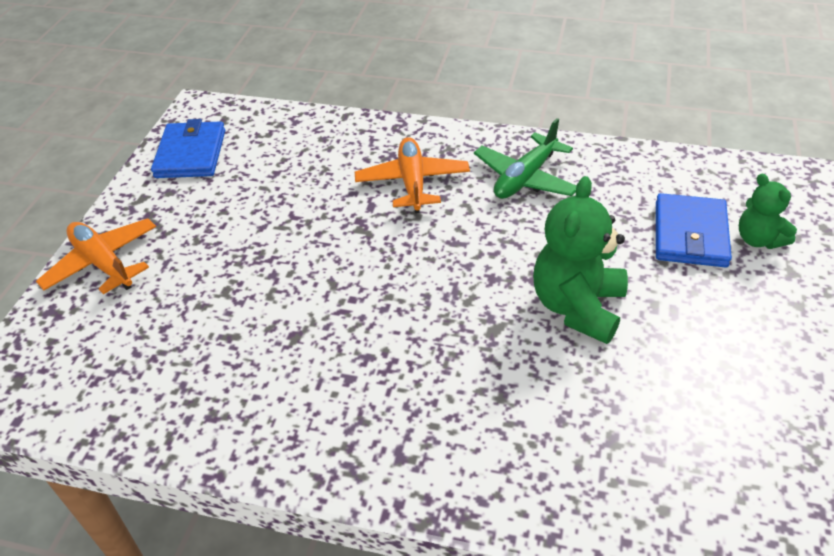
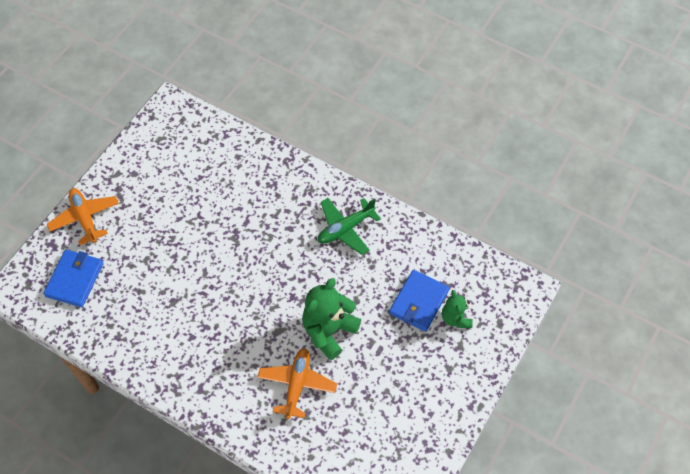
camera: 15 degrees right, 15 degrees up
blue wallet [151,119,225,178] -> blue wallet moved to [43,250,104,307]
orange plane [355,137,470,213] -> orange plane moved to [257,348,337,419]

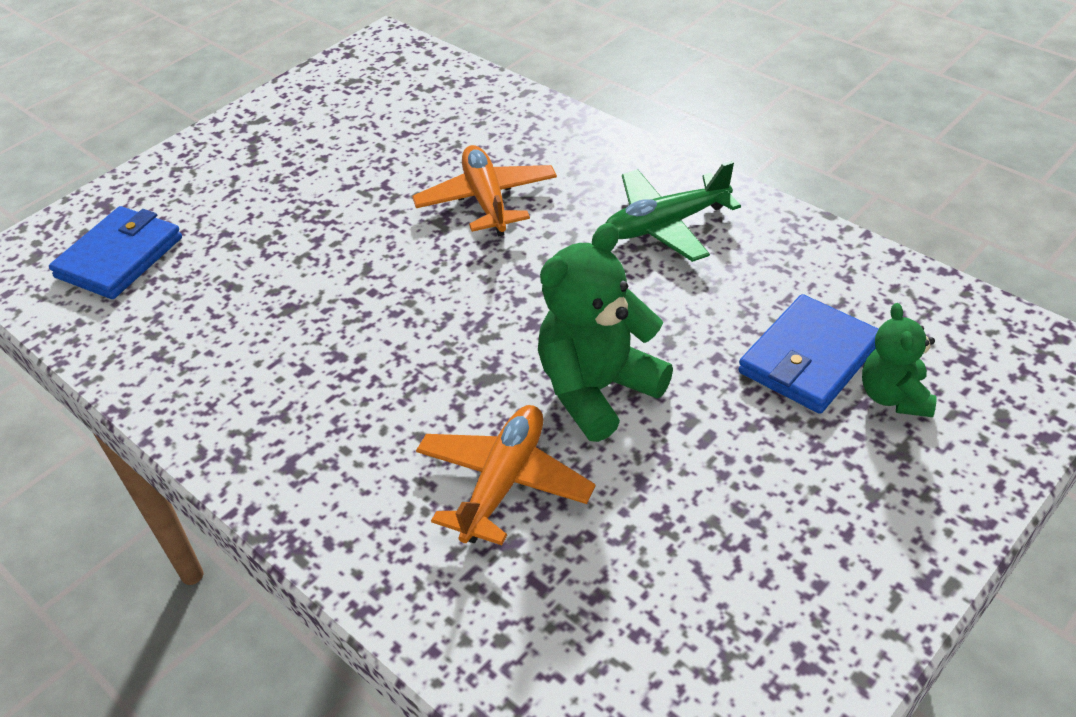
camera: 15 degrees right, 15 degrees down
orange plane [47,188,119,245] -> orange plane moved to [412,145,557,236]

